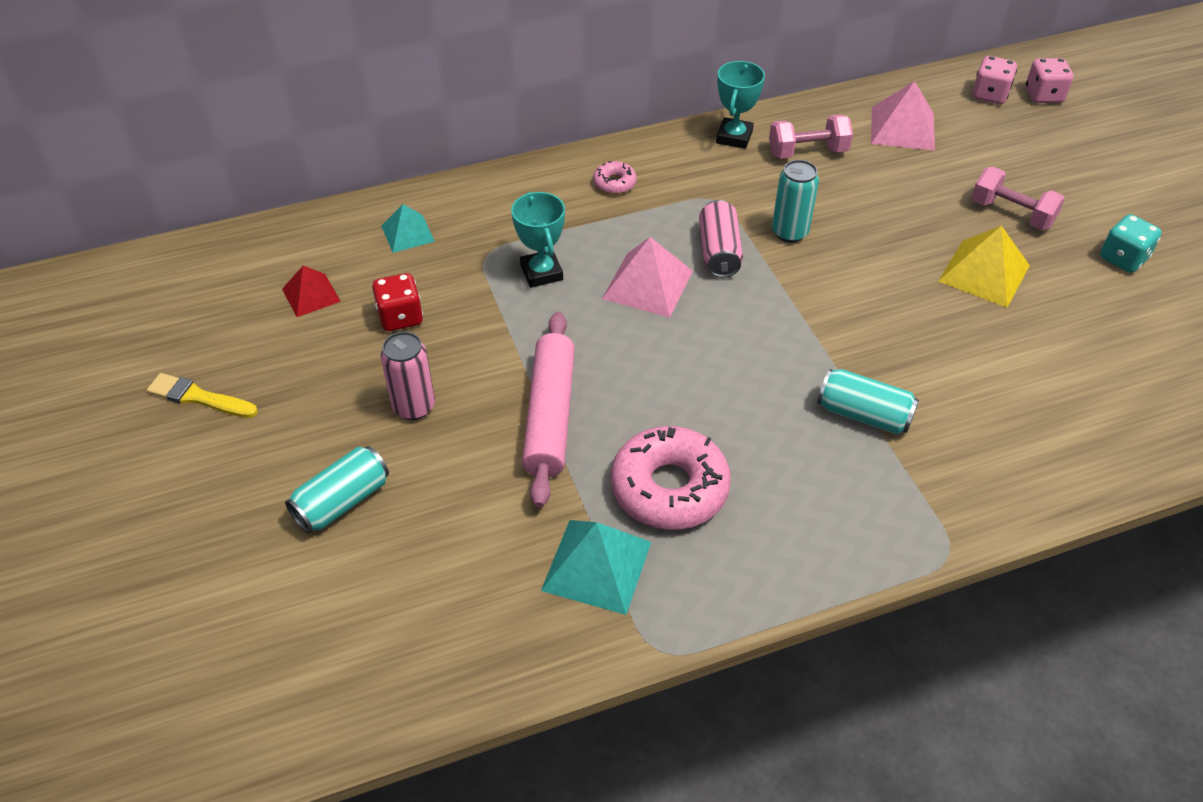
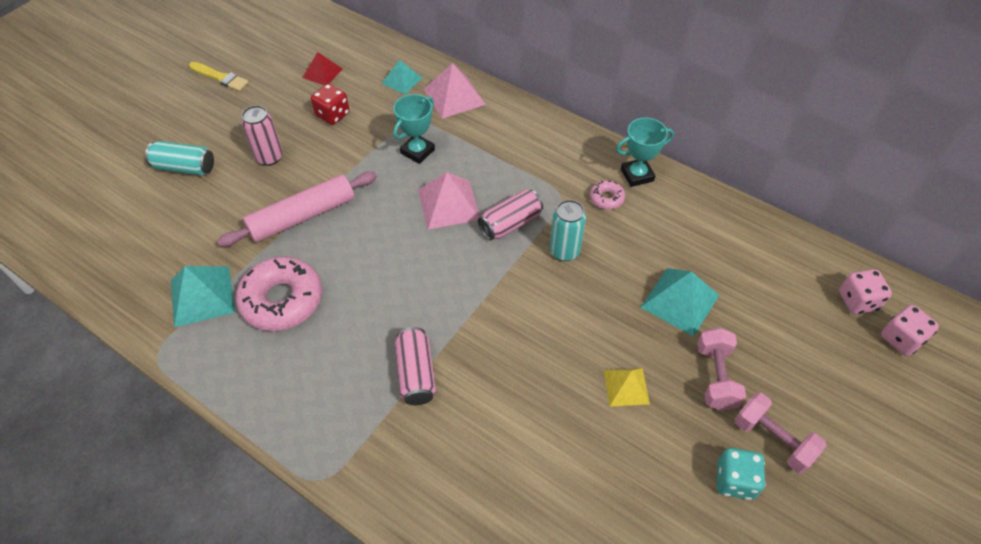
camera: 55 degrees right, 5 degrees up
yellow brush [147,373,258,418] -> yellow brush turned 135 degrees clockwise [189,62,249,91]
pink donut [593,161,637,194] -> pink donut moved to [590,180,625,210]
pink dumbbell [769,115,853,159] -> pink dumbbell moved to [735,392,826,473]
turquoise can [817,369,919,435] -> pink can [395,327,436,405]
pink pyramid [871,81,935,151] -> pink pyramid moved to [424,63,486,119]
yellow pyramid [938,225,1030,308] -> yellow pyramid [604,368,650,407], size x0.63
none -> turquoise pyramid [640,268,719,337]

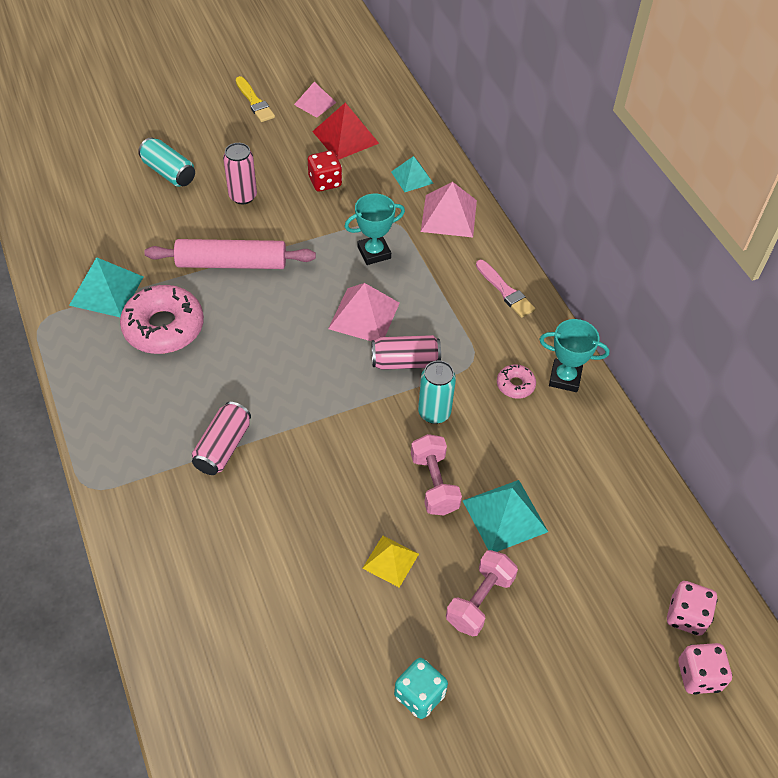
camera: 30 degrees right, 0 degrees up
red pyramid [302,52,343,85] -> red pyramid [312,103,379,160], size x1.58
pink dumbbell [735,392,826,473] -> pink dumbbell moved to [411,434,462,515]
none -> pink pyramid [294,82,337,118]
none -> pink brush [476,260,535,318]

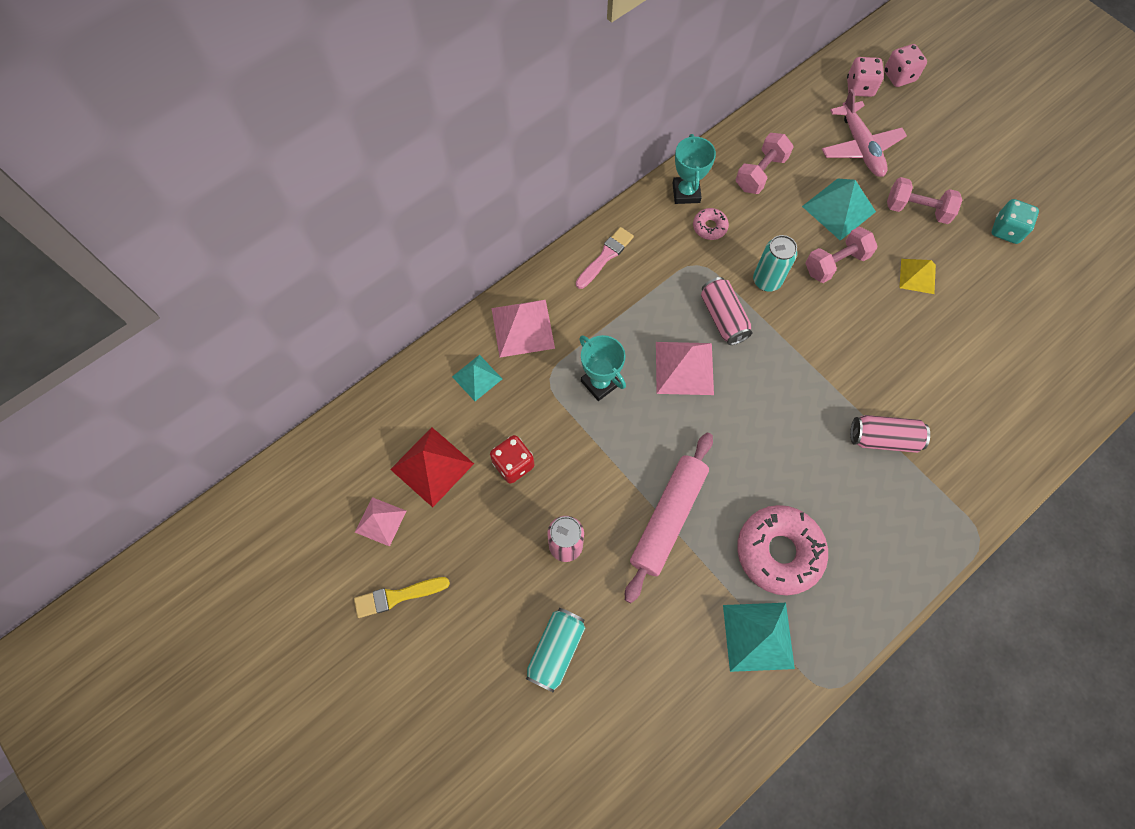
camera: 105 degrees left, 15 degrees up
pink rolling pin [144,239,316,269] -> pink rolling pin turned 45 degrees clockwise [625,433,713,603]
yellow brush [236,76,275,122] -> yellow brush turned 150 degrees counterclockwise [354,577,450,618]
none -> pink dumbbell [736,133,794,194]
none -> pink plane [822,89,907,177]

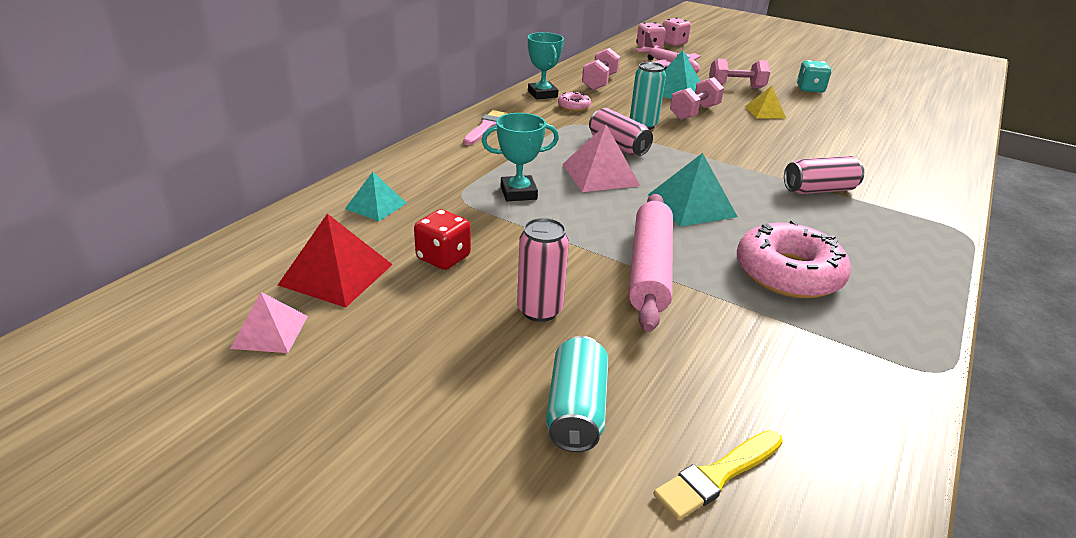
camera: 20 degrees left, 35 degrees down
yellow brush [354,577,450,618] -> yellow brush moved to [653,430,783,520]
pink pyramid [492,300,555,357] -> none
turquoise trophy [579,335,626,401] -> turquoise trophy turned 45 degrees counterclockwise [482,113,559,201]
turquoise pyramid [723,603,795,672] -> turquoise pyramid moved to [648,153,738,227]

